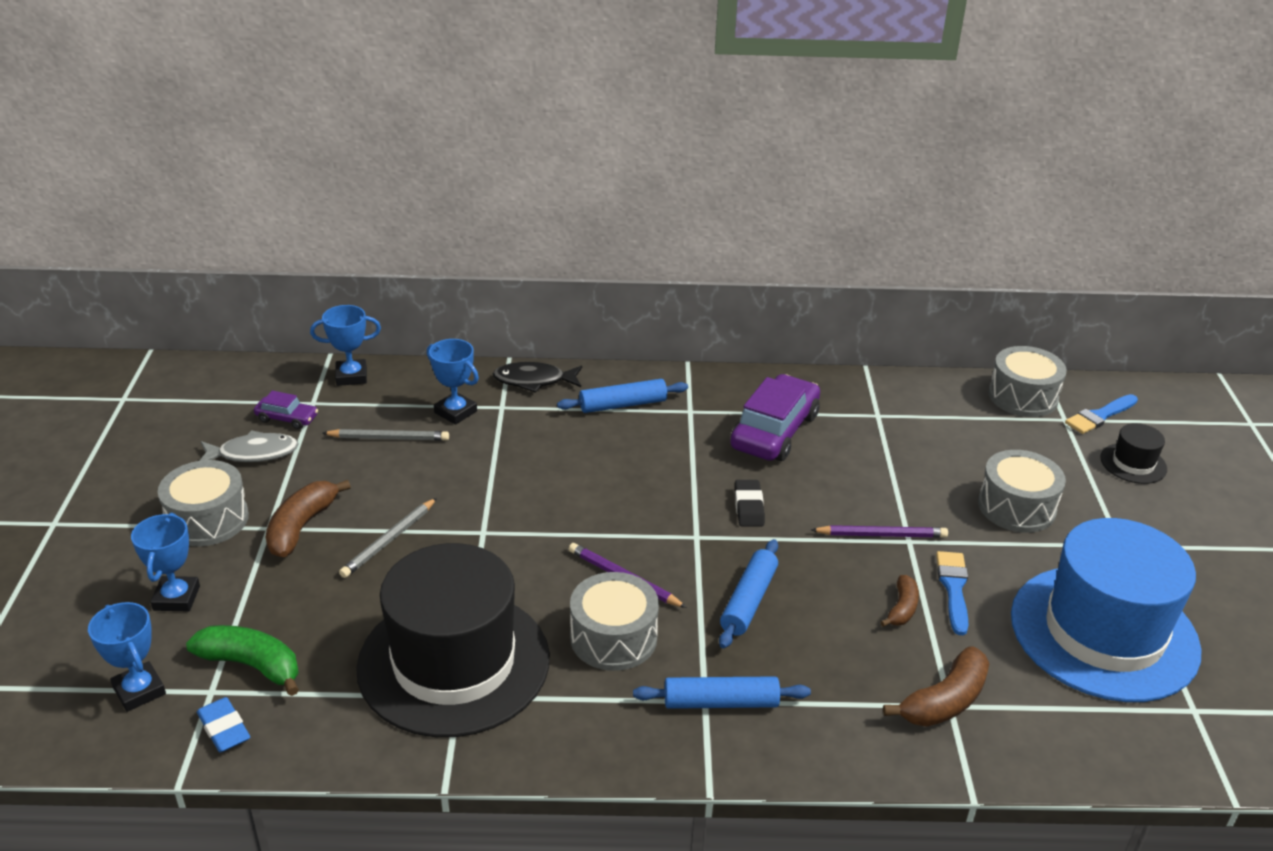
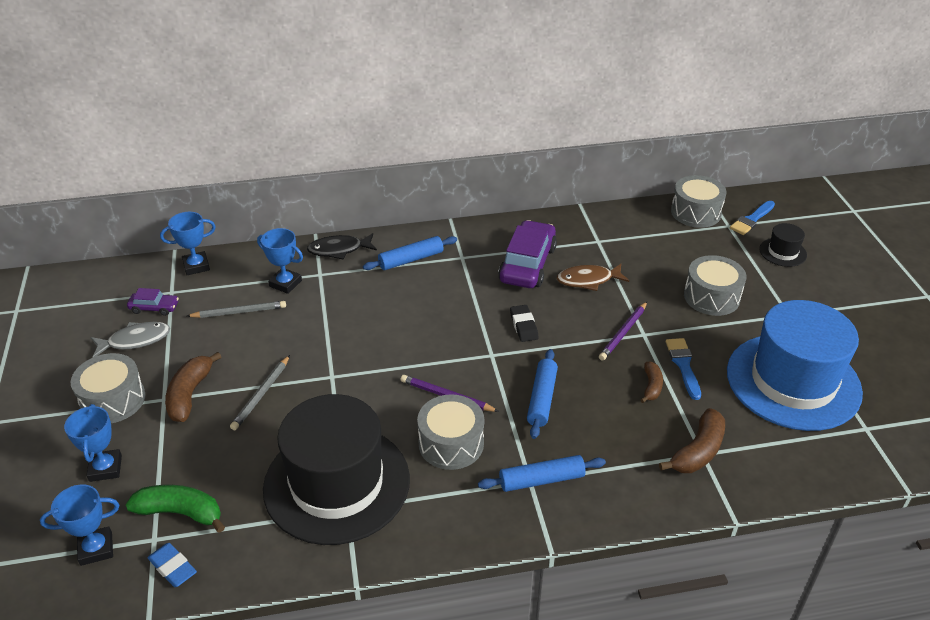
camera: 10 degrees left, 5 degrees up
blue trophy [88,602,166,712] -> blue trophy turned 60 degrees counterclockwise [40,484,119,566]
purple pencil [811,525,948,538] -> purple pencil turned 135 degrees clockwise [599,302,647,361]
none -> brown fish [557,264,629,291]

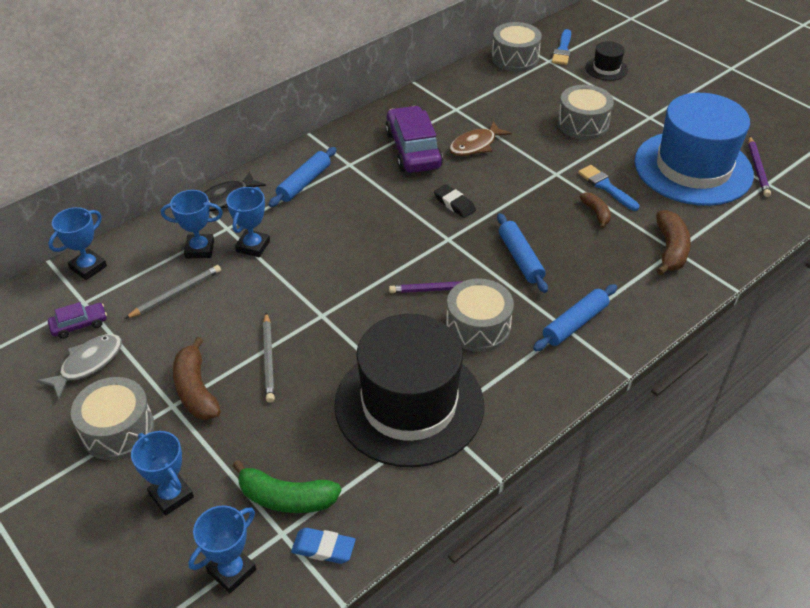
camera: 30 degrees left, 5 degrees up
green banana [126,485,225,533] -> green banana turned 150 degrees counterclockwise [232,460,341,513]
purple pencil [599,302,647,361] -> purple pencil moved to [748,136,771,197]
none -> blue trophy [226,187,270,257]

